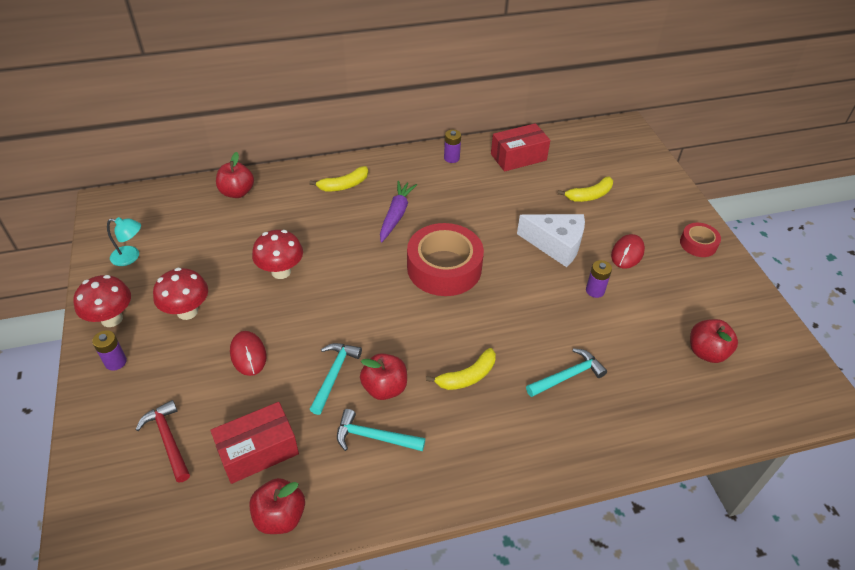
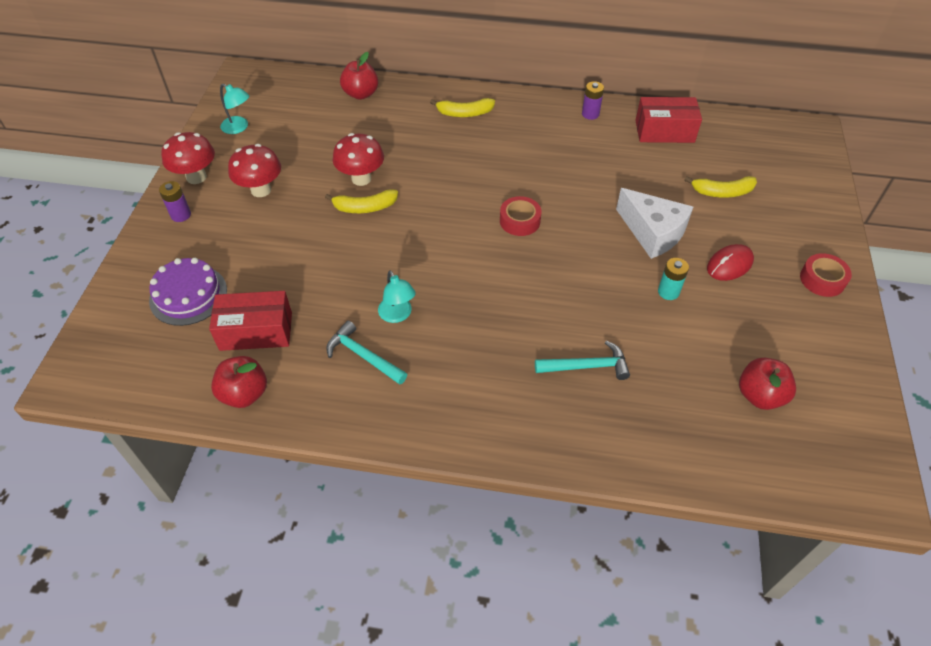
camera: 25 degrees right, 5 degrees up
red hammer [136,400,190,483] -> purple cake [149,258,227,326]
red mouse [230,331,266,376] -> none
turquoise hammer [309,343,362,415] -> none
red apple [360,353,407,400] -> turquoise lamp [378,270,416,323]
purple carrot [380,181,417,242] -> none
red tape [407,223,484,296] -> red tape [500,196,542,236], size x0.50
yellow banana [426,348,496,390] -> yellow banana moved to [325,189,398,213]
purple battery [586,260,612,298] -> turquoise battery [658,258,689,300]

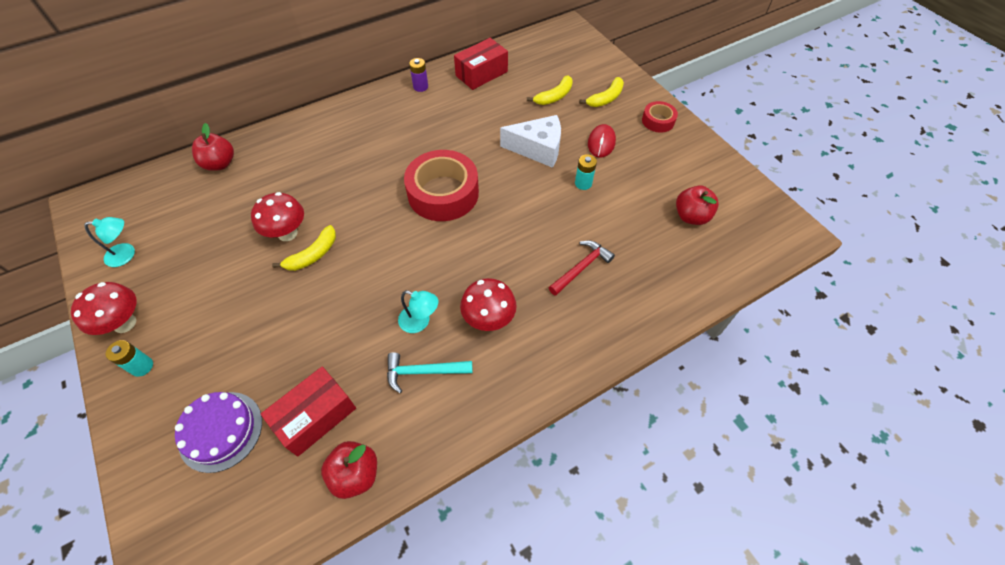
camera: 40 degrees left, 5 degrees up
purple battery [159,181,191,222] -> turquoise battery [106,340,153,377]
red mushroom [228,144,281,197] -> red mushroom moved to [460,278,517,331]
yellow banana [430,98,495,117] -> yellow banana moved to [579,77,624,107]
red tape [500,196,542,236] -> red tape [404,150,479,221], size x1.98
turquoise hammer [535,341,630,380] -> red hammer [549,240,615,296]

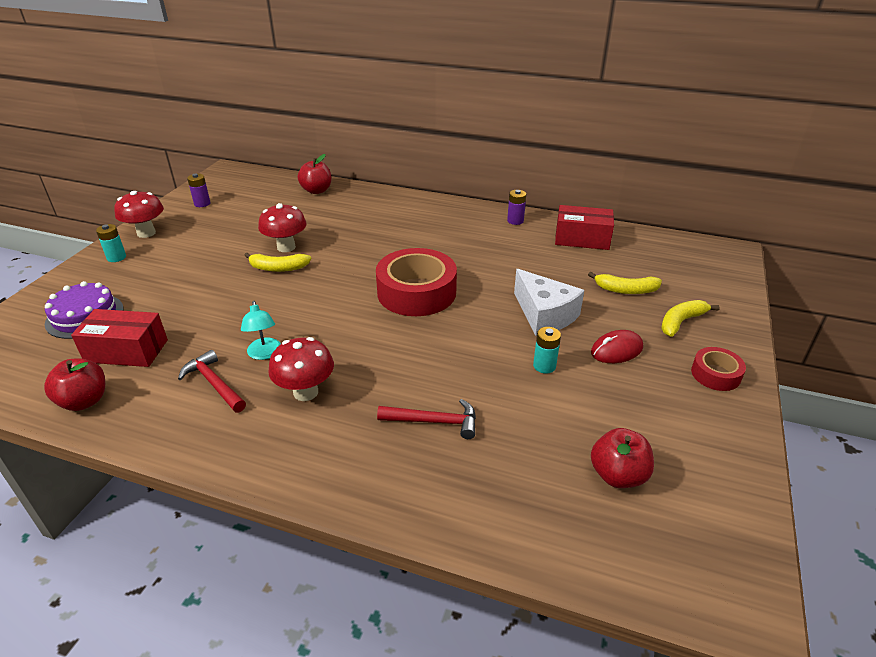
camera: 50 degrees right, 20 degrees down
turquoise lamp [84,217,135,267] -> purple battery [187,173,211,207]
turquoise hammer [387,353,472,393] -> red hammer [178,350,246,412]
yellow banana [579,77,624,107] -> yellow banana turned 135 degrees clockwise [661,300,720,337]

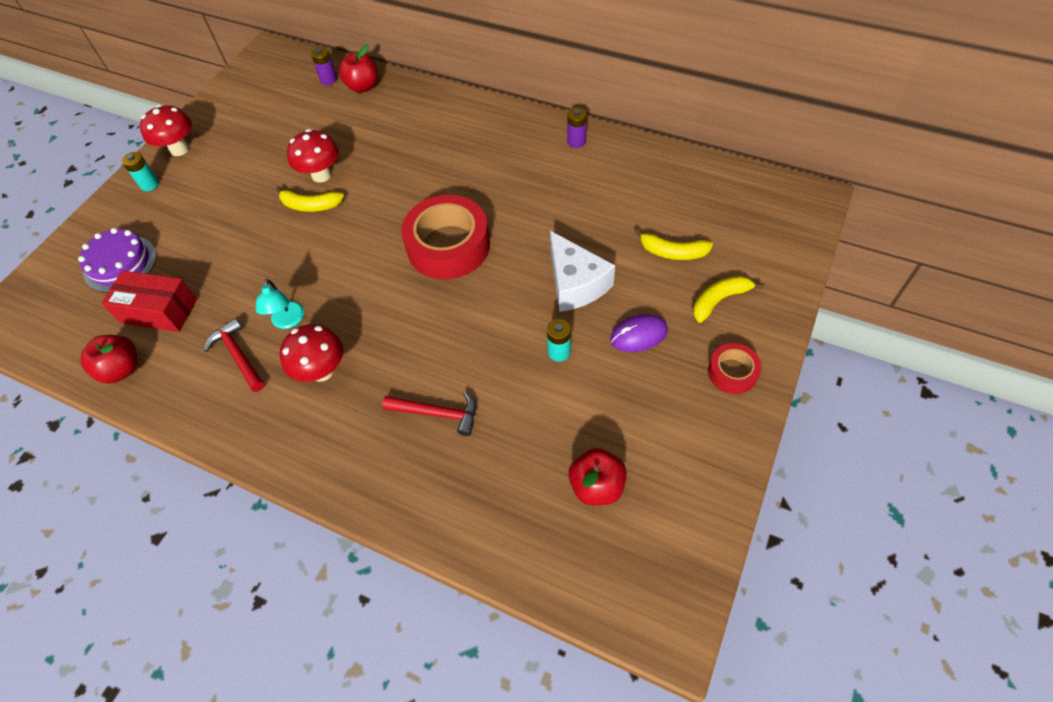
camera: 10 degrees right, 20 degrees up
purple battery [187,173,211,207] -> purple battery moved to [311,47,337,85]
red box [555,205,614,250] -> none
red mouse [591,330,643,363] -> purple mouse [610,314,668,352]

